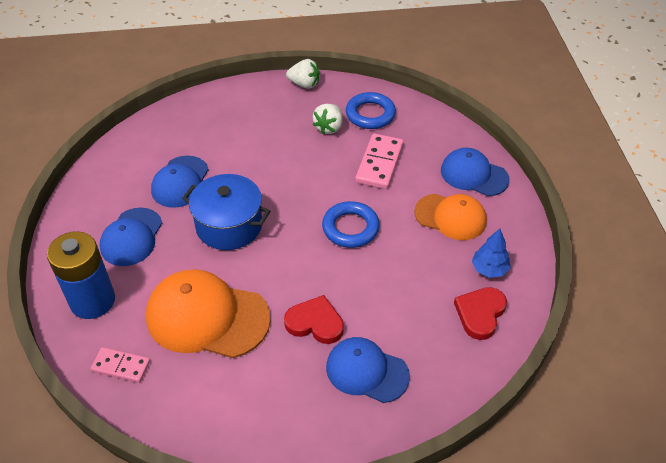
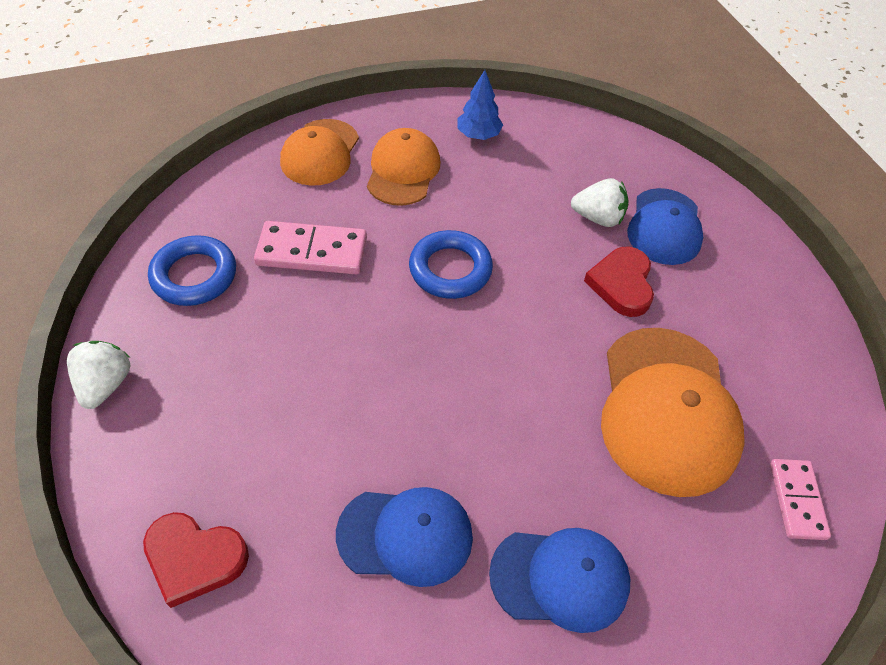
camera: 105 degrees left, 5 degrees up
blue battery [47,231,115,319] -> none
blue pot [182,174,270,250] -> none
white strawberry [312,104,343,134] -> white strawberry moved to [571,178,629,227]
blue cap [441,148,510,196] -> orange cap [280,119,359,186]
red heart [454,287,507,340] -> red heart moved to [143,512,249,608]

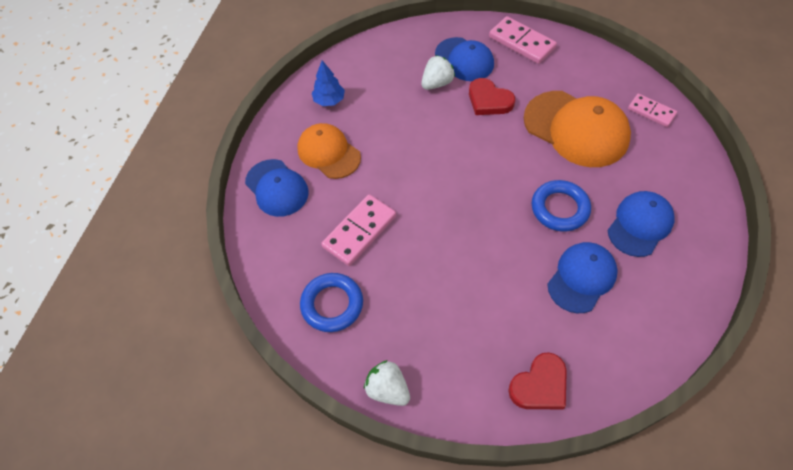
camera: 50 degrees left, 5 degrees up
orange cap [280,119,359,186] -> blue cap [245,159,309,217]
blue ring [409,230,493,299] -> blue ring moved to [532,180,591,232]
none -> pink domino [489,16,557,64]

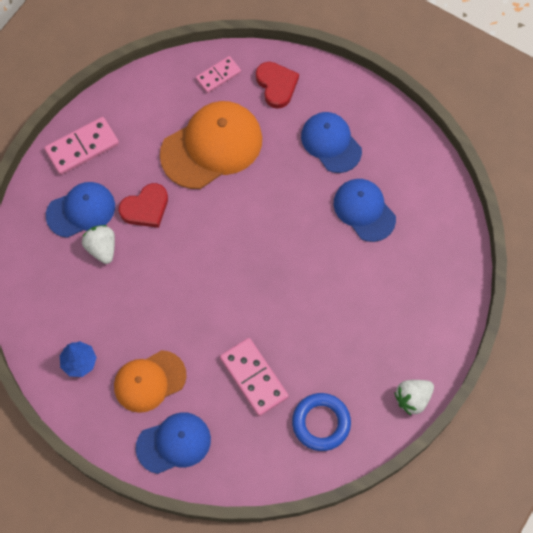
camera: 75 degrees left, 10 degrees up
red heart [508,352,567,409] -> red heart moved to [256,62,299,109]
blue ring [532,180,591,232] -> none

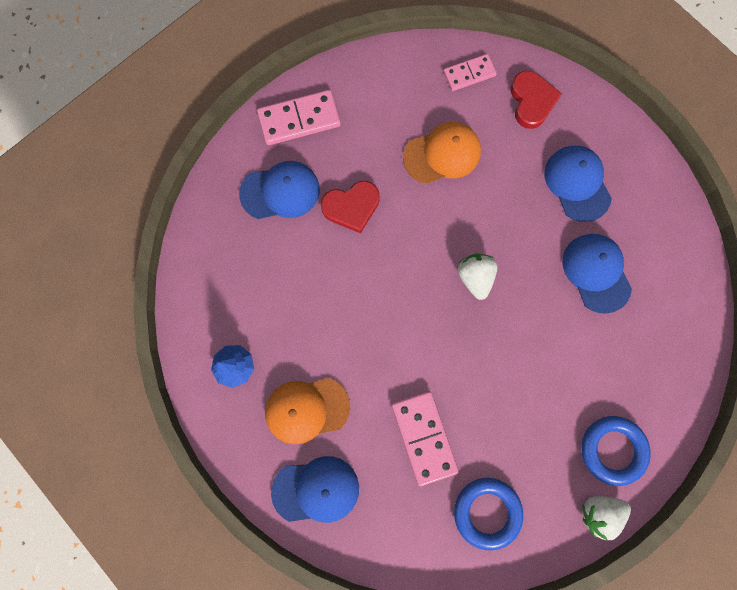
camera: 15 degrees right, 10 degrees up
white strawberry [82,225,115,264] -> white strawberry moved to [458,254,498,300]
orange cap [160,101,262,189] -> orange cap [403,122,481,184], size x0.64
none -> blue ring [581,416,651,486]

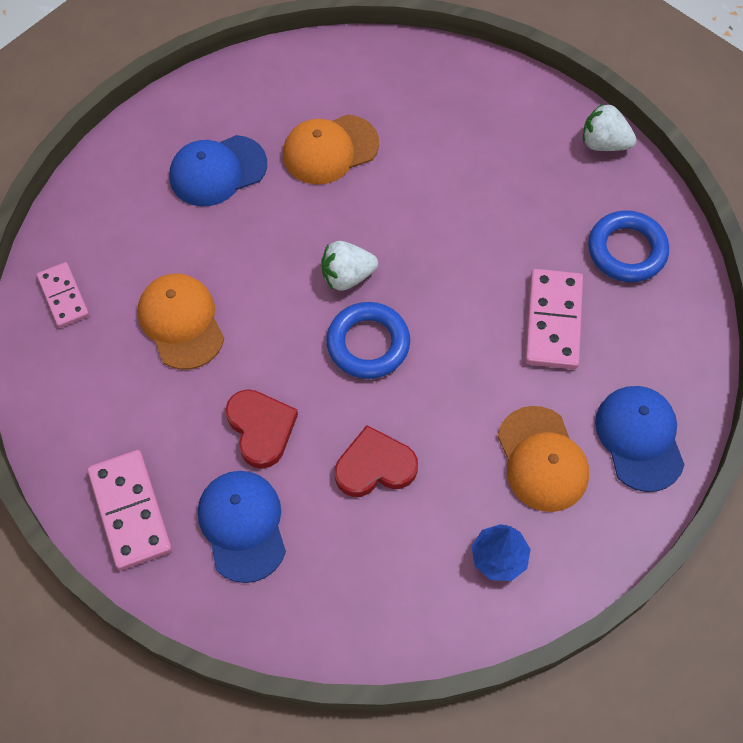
camera: 95 degrees left, 15 degrees down
pink domino [392,391,459,486] -> pink domino turned 60 degrees counterclockwise [525,269,583,369]
red heart [510,71,562,129] -> red heart moved to [335,425,418,497]
blue cap [563,234,632,314] -> orange cap [283,114,379,185]
blue ring [581,416,651,486] -> blue ring moved to [326,302,410,379]
white strawberry [582,496,631,540] -> white strawberry turned 135 degrees clockwise [583,104,637,151]

